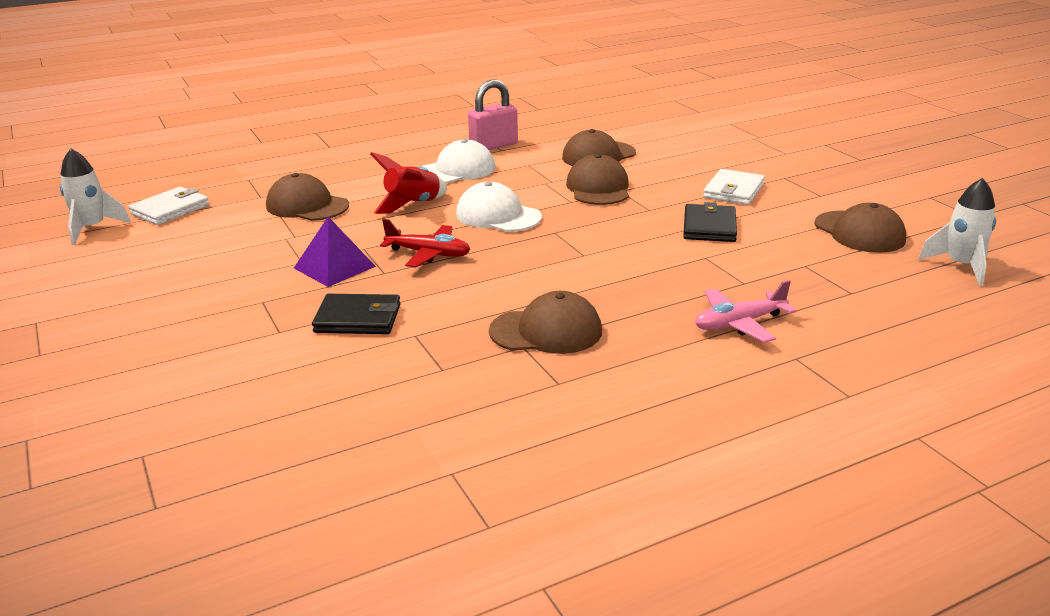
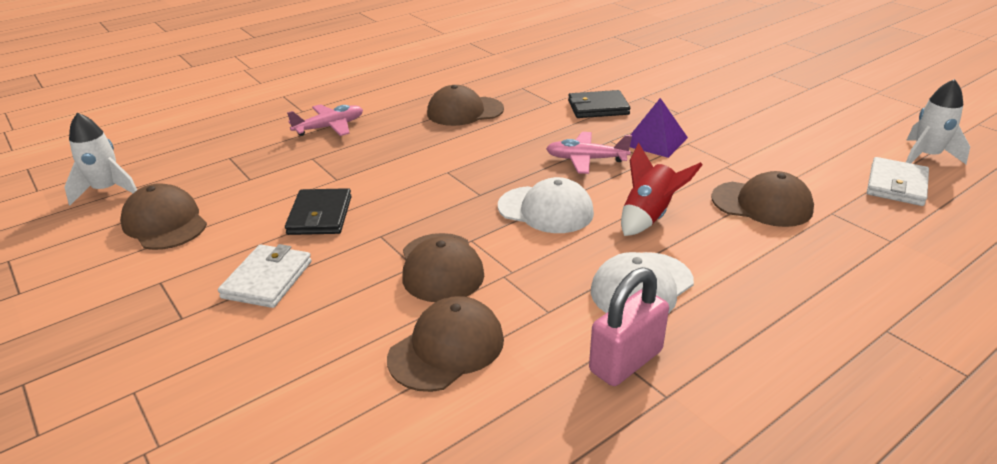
camera: 170 degrees right, 5 degrees up
red plane [380,219,470,268] -> pink plane [546,132,632,174]

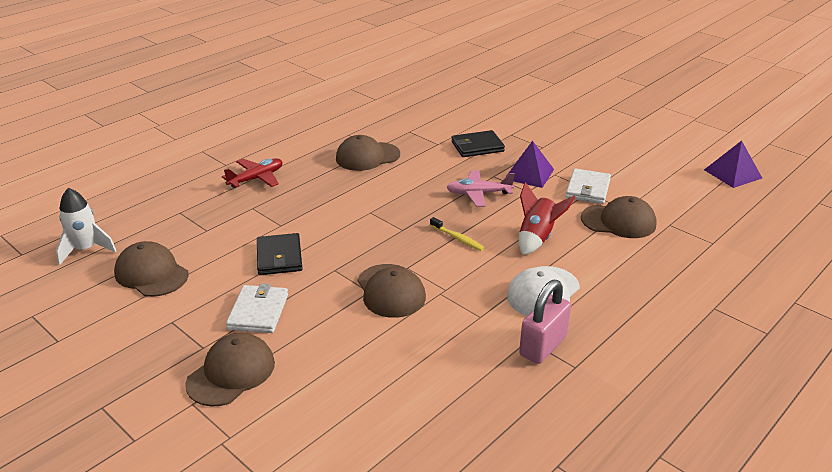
camera: 10 degrees left, 0 degrees up
pink plane [287,104,363,136] -> red plane [222,158,283,188]
brown cap [387,296,504,392] -> brown cap moved to [185,333,275,407]
white cap [498,177,594,233] -> yellow toothbrush [430,217,484,251]
white wallet [867,157,929,206] -> white wallet moved to [566,168,611,204]
white rocket [906,79,970,164] -> purple pyramid [704,141,762,188]

